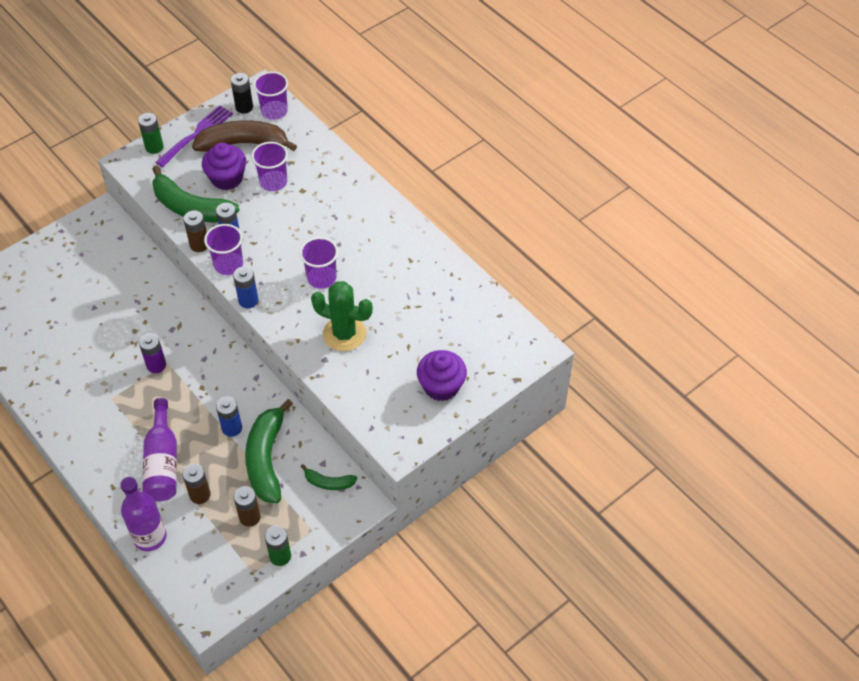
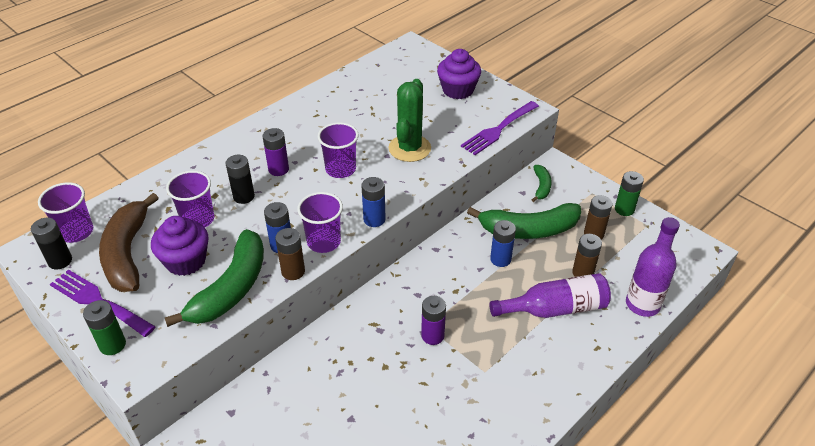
camera: 95 degrees left, 10 degrees down
none -> black battery [225,155,255,204]
none -> purple battery [263,128,289,176]
none -> purple fork [461,101,539,155]

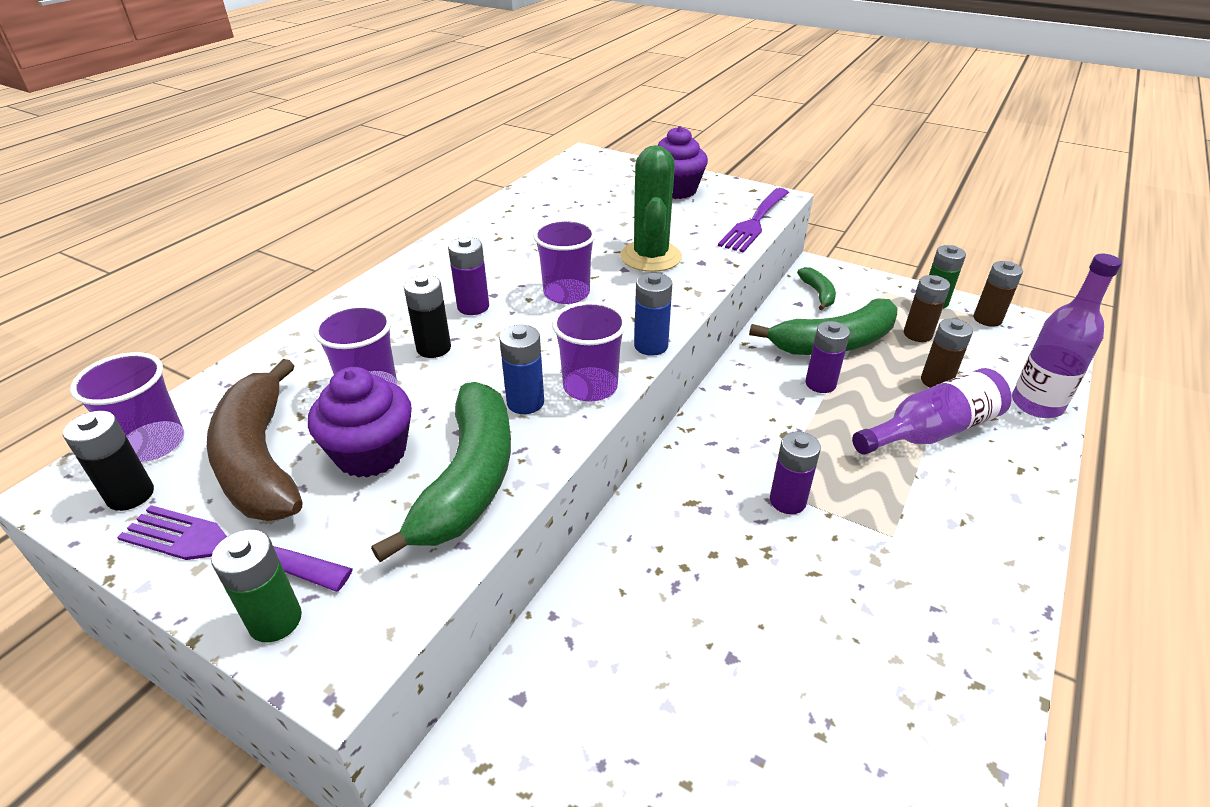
camera: 15 degrees left, 5 degrees down
brown battery [275,228,305,280] -> brown battery moved to [974,261,1023,327]
blue battery [490,220,516,267] -> purple battery [805,321,850,393]

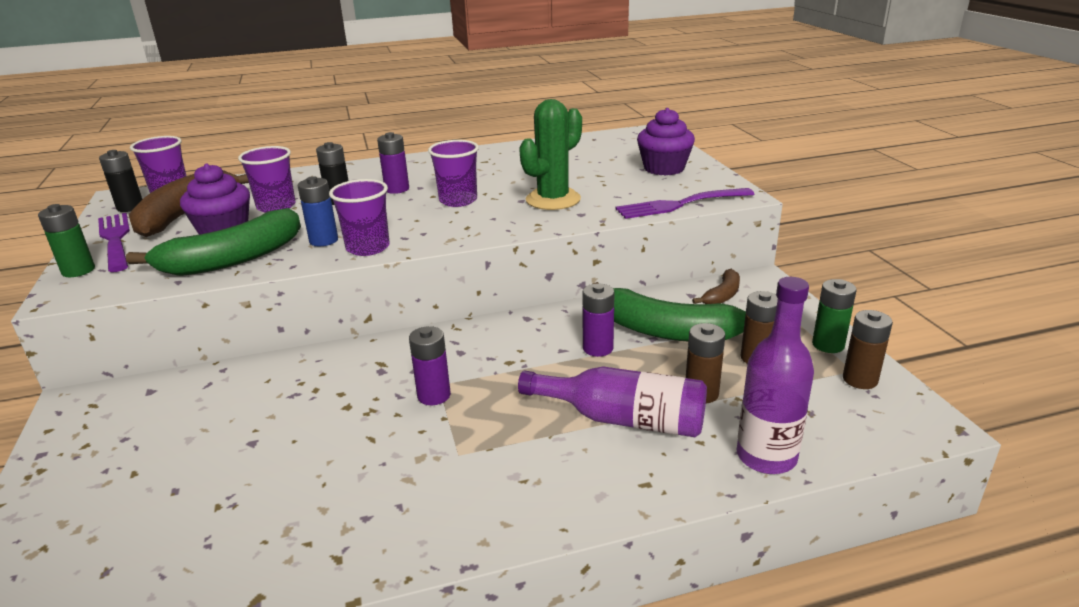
camera: 45 degrees right, 10 degrees down
blue battery [634,273,672,356] -> none
green banana [797,267,836,310] -> brown banana [692,269,740,304]

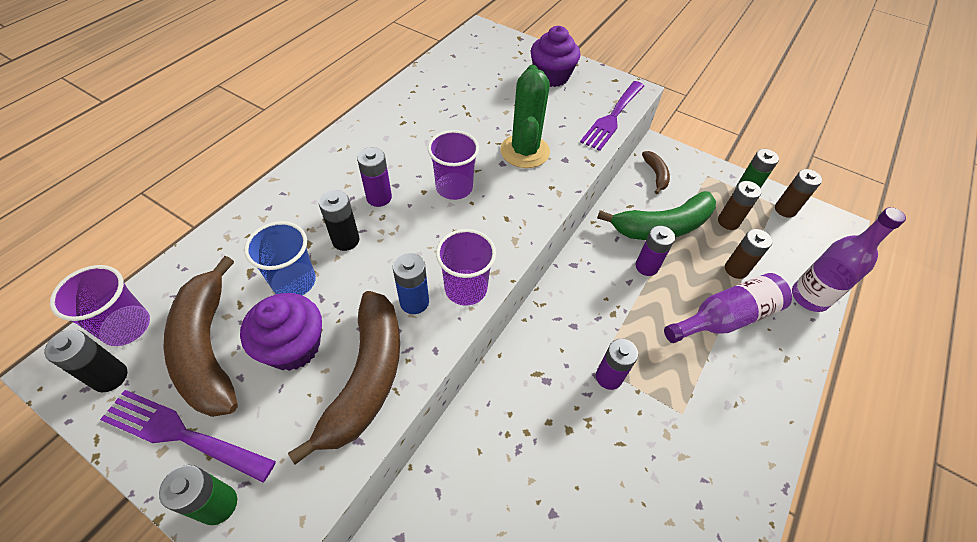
camera: 45 degrees left, 25 degrees up
green banana [126,208,301,276] -> brown banana [288,291,400,464]
purple cup [238,146,296,213] -> blue cup [244,221,316,295]

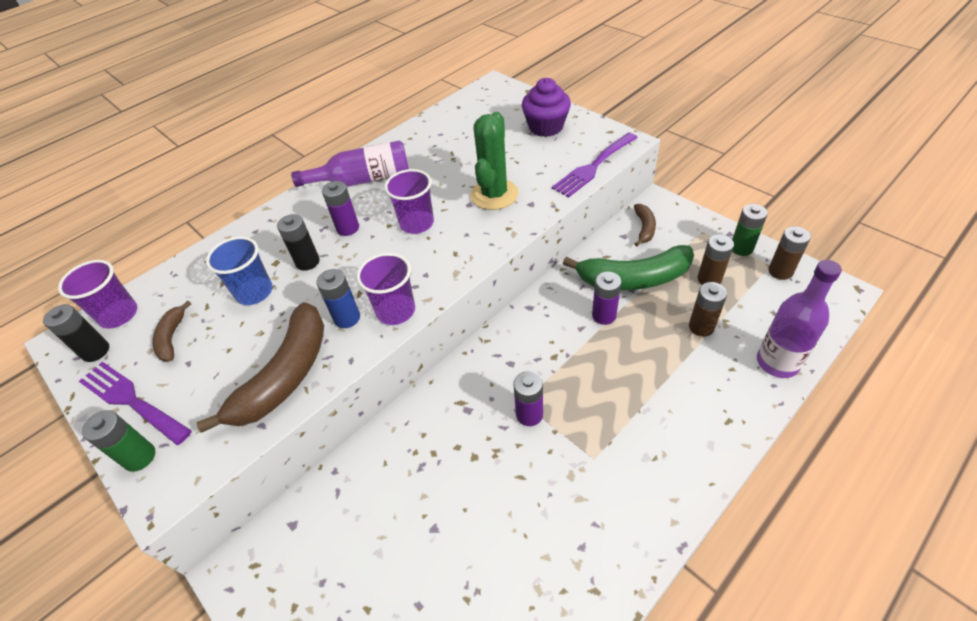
camera: 20 degrees right, 5 degrees down
brown banana [163,256,238,417] -> brown banana [152,301,191,362], size x0.50
purple cupcake [240,293,322,371] -> none
purple bottle [664,273,792,343] -> purple bottle moved to [291,141,409,187]

